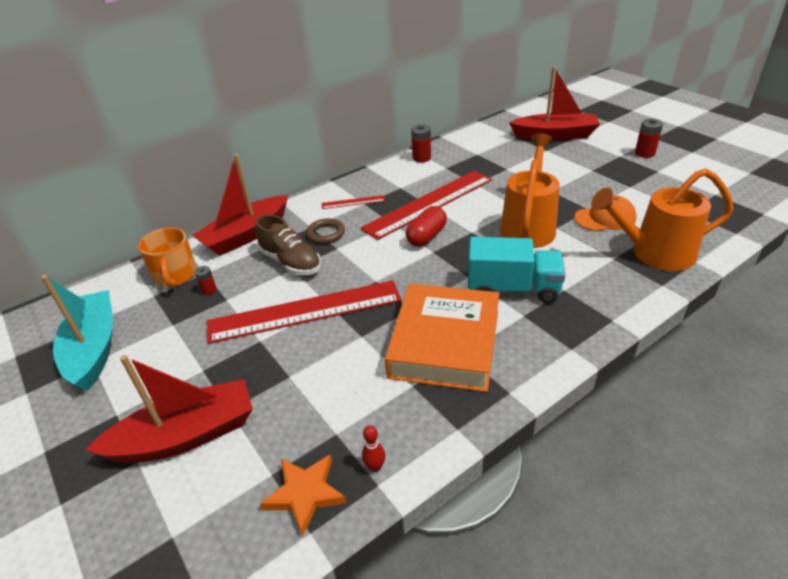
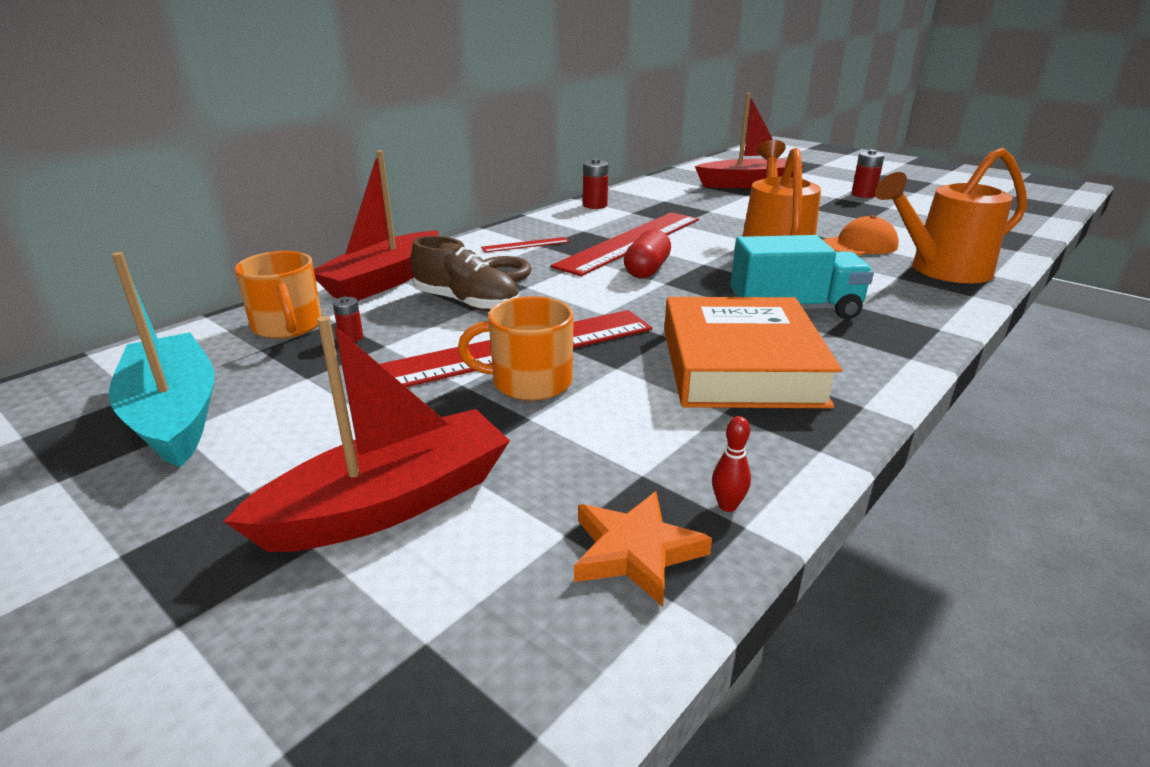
camera: 15 degrees left, 10 degrees down
none -> orange mug [458,296,574,401]

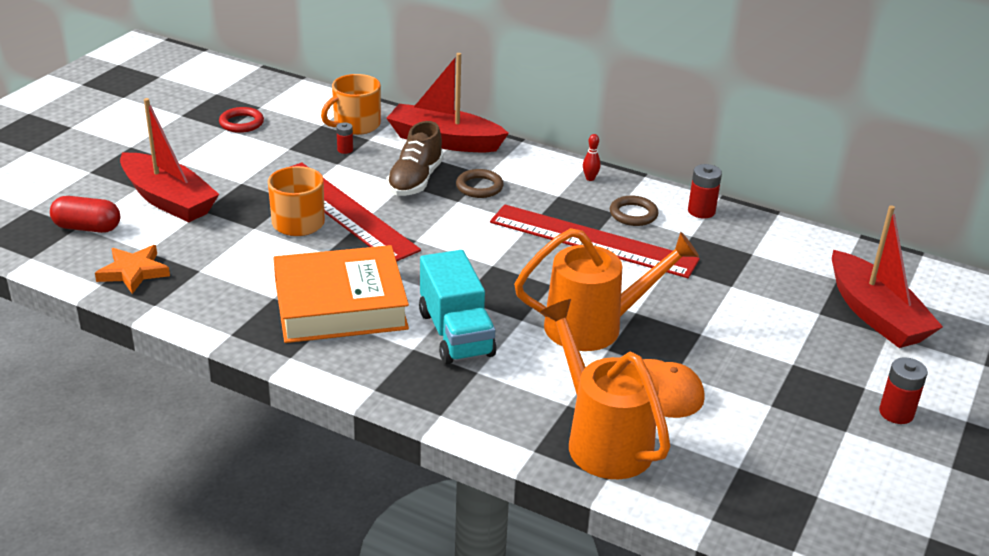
camera: 75 degrees right, 5 degrees up
turquoise boat [108,252,215,467] -> red ring [219,107,264,133]
red ruler [481,237,569,253] -> none
red capsule [624,229,671,279] -> red capsule moved to [50,196,120,233]
red bowling pin [712,416,751,512] -> red bowling pin moved to [583,134,601,181]
none -> brown ring [610,196,658,226]

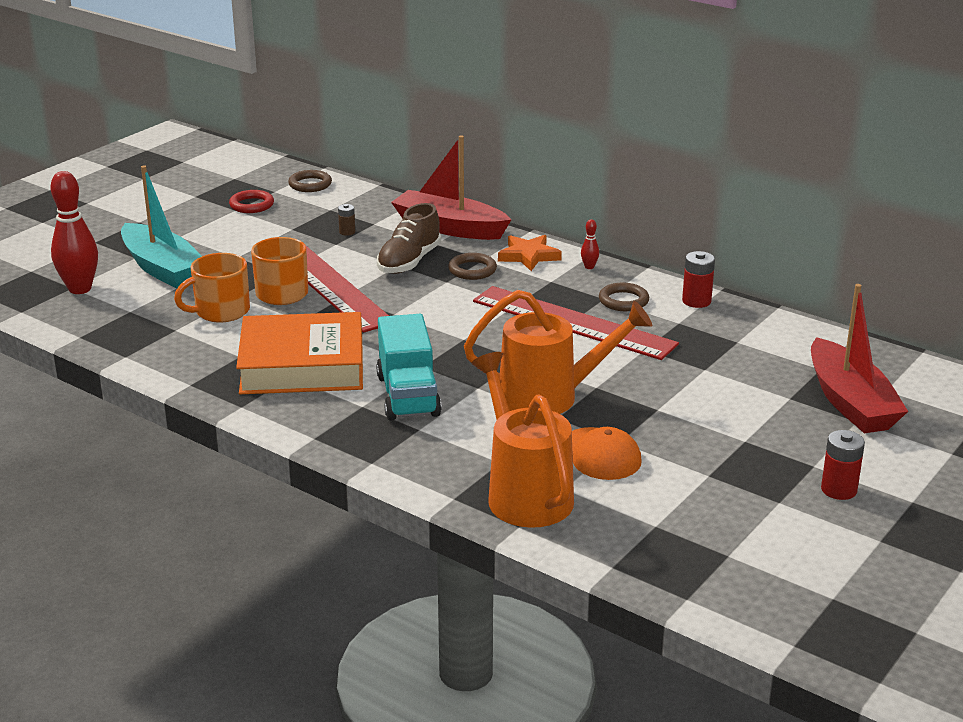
camera: 10 degrees right, 5 degrees down
red capsule [50,196,120,233] -> red bowling pin [50,171,98,294]
orange star [95,245,170,294] -> orange star moved to [498,235,562,271]
red boat [120,98,219,222] -> turquoise boat [121,165,202,289]
orange mug [321,74,381,135] -> orange mug moved to [174,253,250,322]
red battery [336,122,353,154] -> brown battery [338,204,355,236]
none -> brown ring [288,170,332,192]

